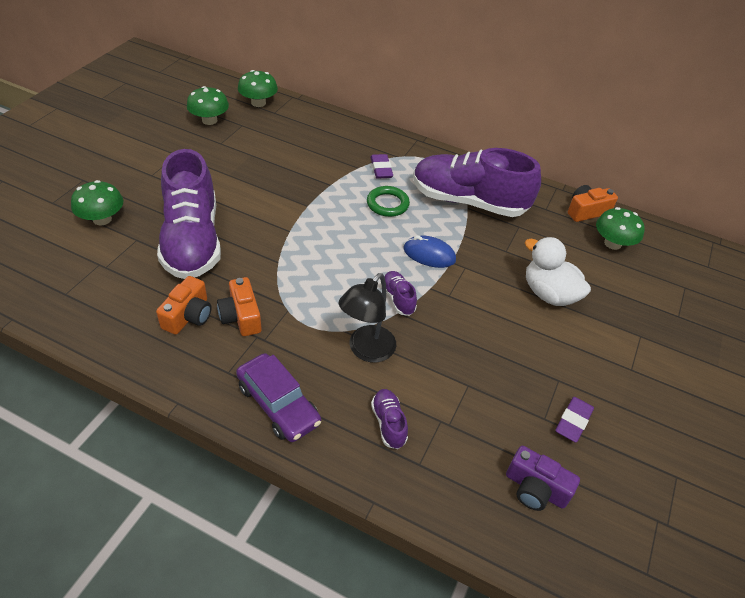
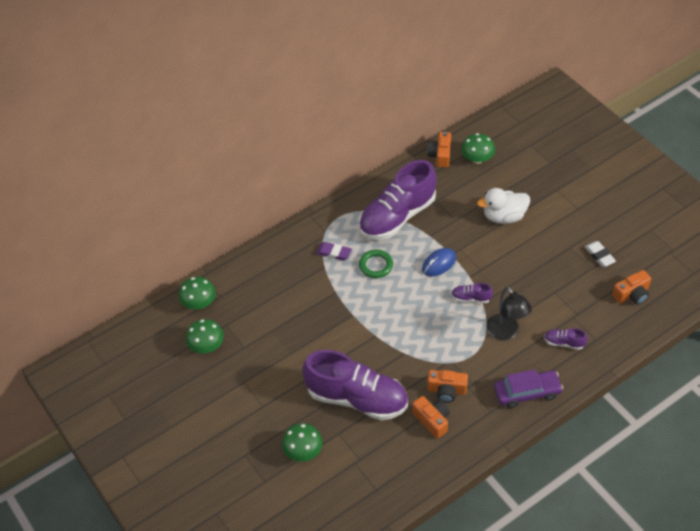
camera: 55 degrees left, 5 degrees up
purple camera [506,445,580,511] -> orange camera [612,270,651,305]
purple eraser [555,397,594,443] -> white eraser [585,241,616,267]

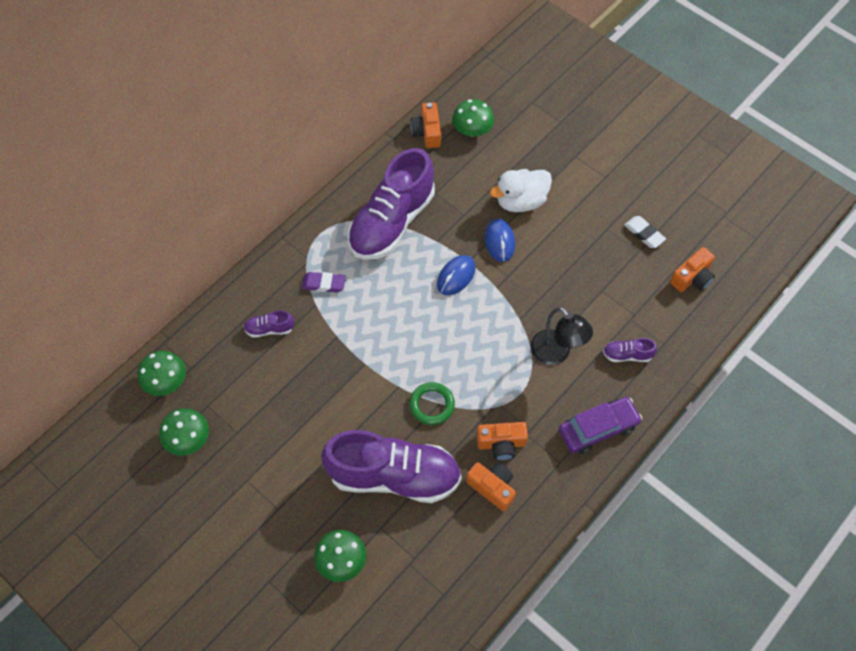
camera: 15 degrees left, 10 degrees up
green ring [359,250,393,278] -> green ring moved to [409,382,455,425]
purple shoe [451,283,493,303] -> purple shoe moved to [243,311,294,338]
none -> blue mouse [485,219,515,262]

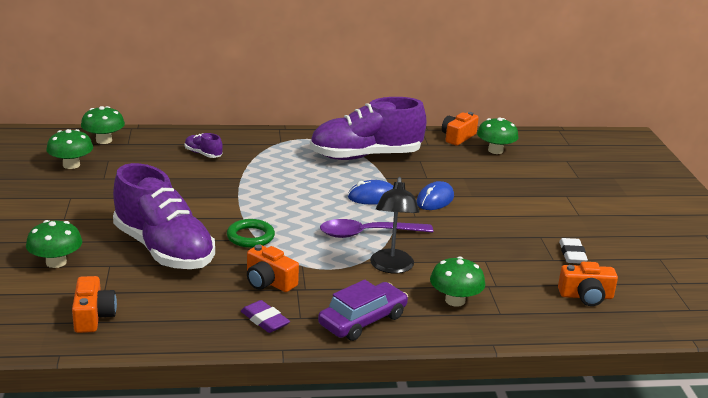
camera: 40 degrees right, 35 degrees down
purple eraser [302,272,346,293] -> purple eraser moved to [241,300,290,333]
orange camera [466,462,516,511] -> orange camera moved to [72,276,117,333]
white duck [490,169,552,212] -> none
purple car [559,397,642,454] -> purple car turned 60 degrees counterclockwise [318,280,408,341]
purple shoe [603,338,657,362] -> green mushroom [430,256,485,307]
none -> purple spoon [320,219,433,238]

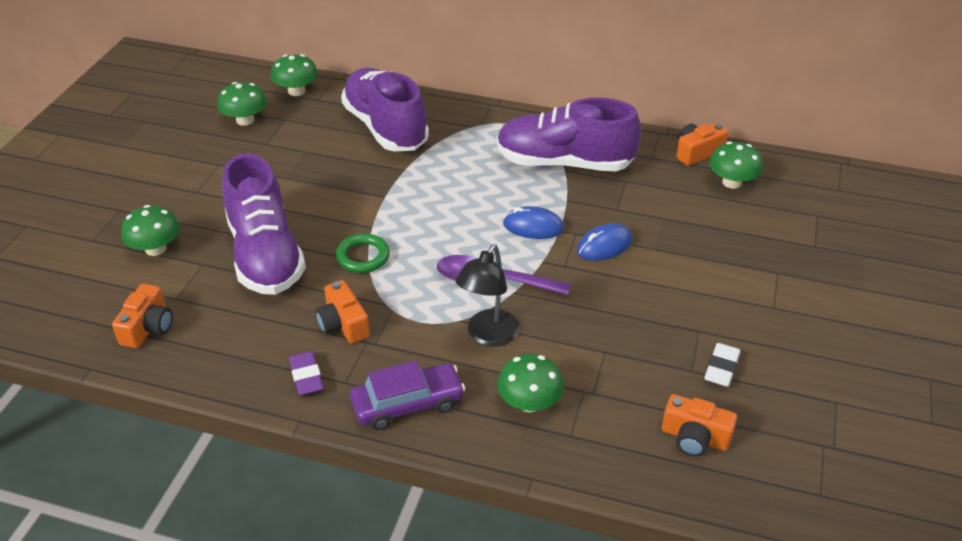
camera: 25 degrees right, 15 degrees up
purple shoe [185,133,223,158] -> purple shoe [341,68,429,151], size x2.50

